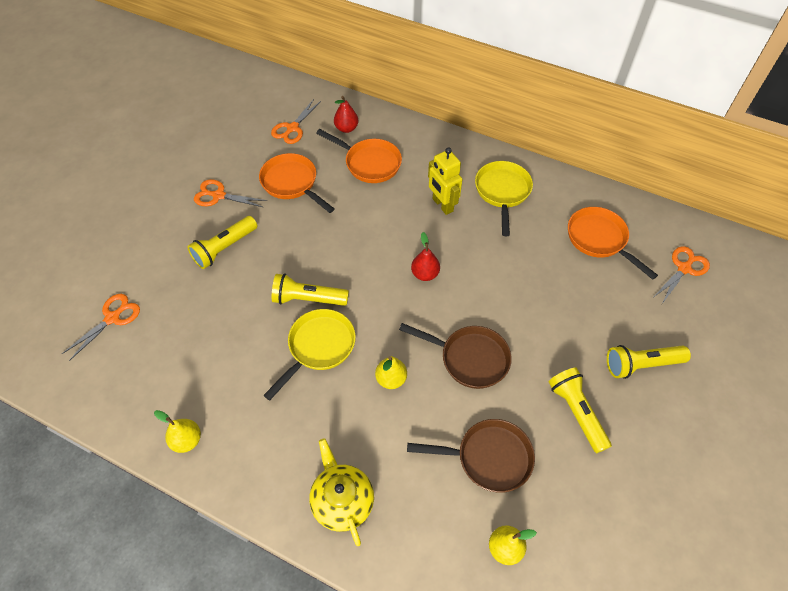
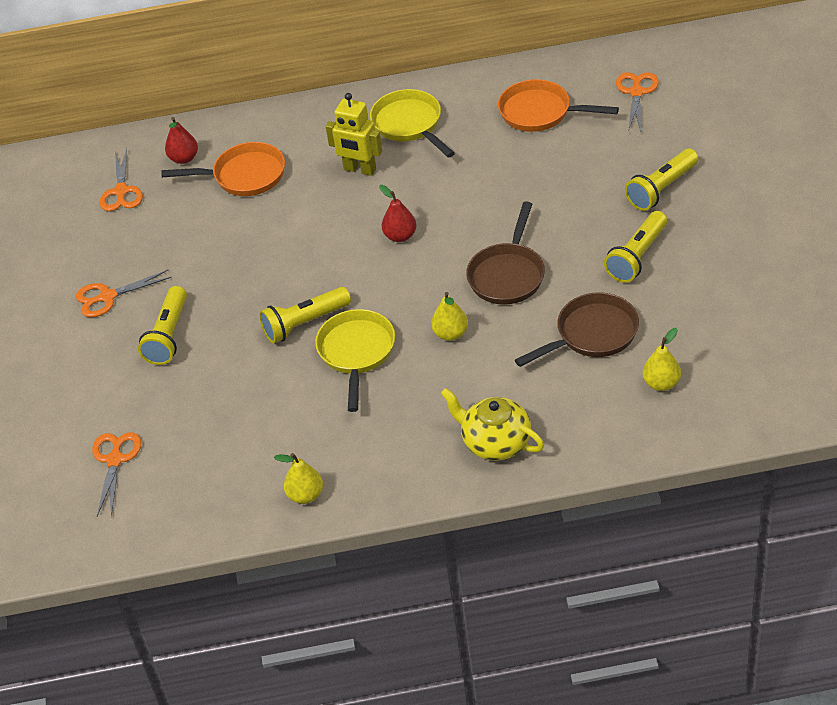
camera: 30 degrees left, 10 degrees down
orange pan [259,153,335,213] -> none
brown pan [399,323,512,389] -> brown pan turned 120 degrees clockwise [466,201,545,305]
yellow flashlight [549,367,612,453] -> yellow flashlight turned 90 degrees counterclockwise [604,211,667,283]

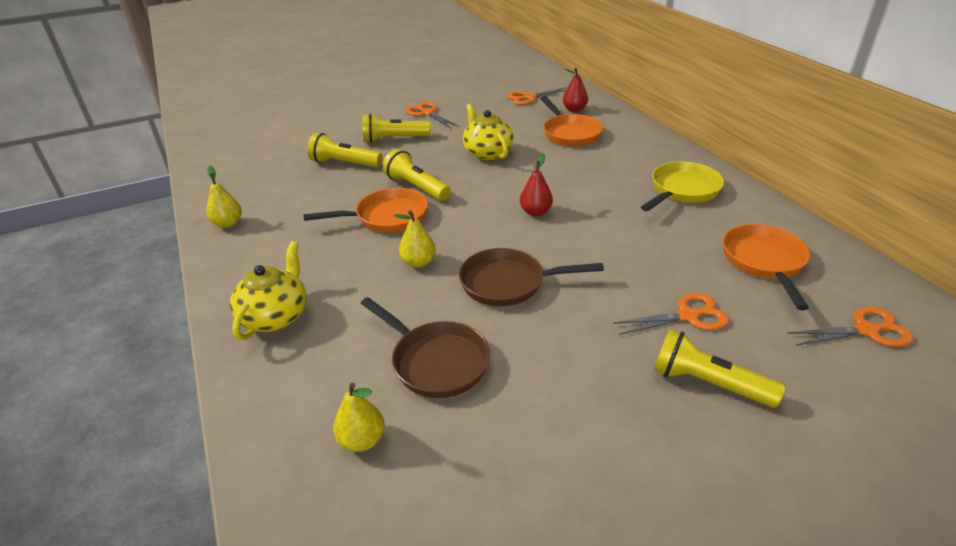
camera: 70 degrees right, 10 degrees down
orange scissors [92,432,141,517] -> orange scissors moved to [613,293,729,335]
yellow pan [315,309,395,412] -> orange pan [303,188,428,233]
yellow robot [326,93,382,176] -> none
yellow flashlight [604,211,667,283] -> yellow flashlight moved to [307,133,382,168]
none -> yellow teapot [463,104,514,160]

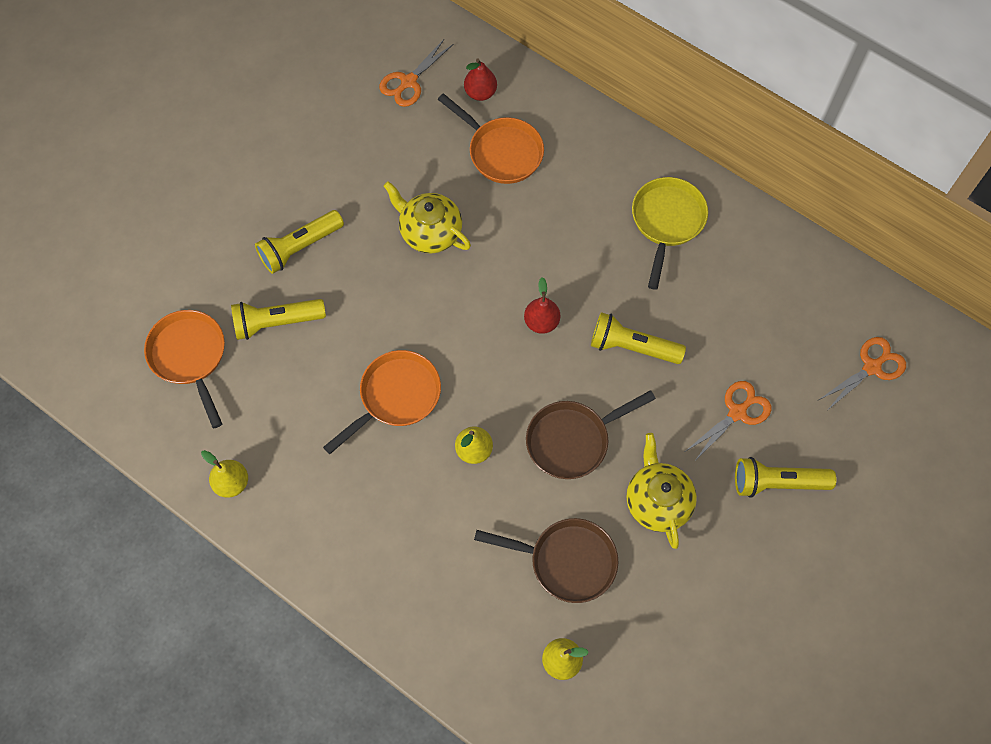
camera: 30 degrees left, 30 degrees up
yellow teapot [230,241,307,340] -> yellow teapot moved to [626,433,697,549]
yellow flashlight [383,149,451,201] -> yellow flashlight moved to [591,312,686,364]
orange scissors [406,102,458,128] -> none
orange pan [722,224,810,310] -> orange pan moved to [144,310,225,428]

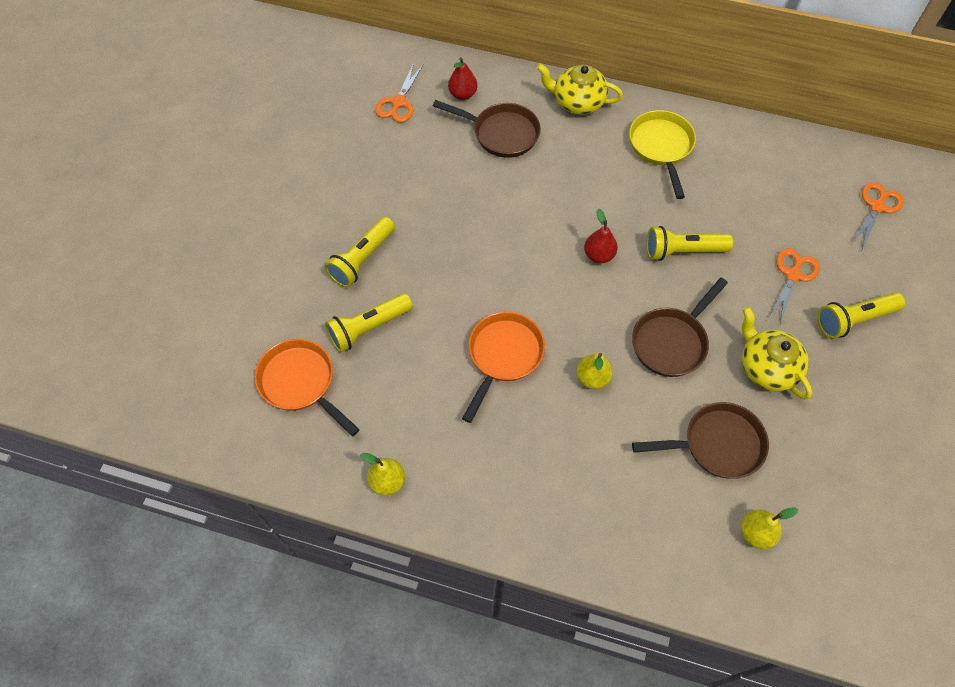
camera: 20 degrees left, 5 degrees down
yellow teapot [383,181,471,253] -> yellow teapot moved to [537,64,623,115]
orange pan [438,93,544,184] -> brown pan [433,100,541,158]

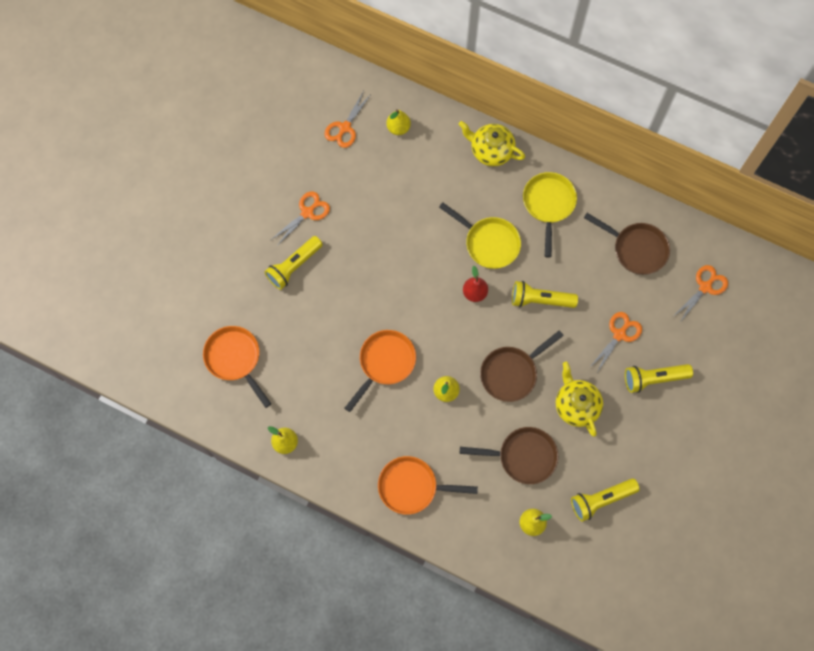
camera: 10 degrees right, 10 degrees up
yellow flashlight [325,293,413,352] -> yellow flashlight moved to [571,479,640,522]
brown pan [433,100,541,158] -> brown pan moved to [584,213,670,275]
red pear [448,57,477,100] -> yellow pear [386,109,411,135]
none -> orange scissors [272,192,330,246]
none -> orange pan [378,456,478,515]
none -> yellow pan [439,202,521,269]

